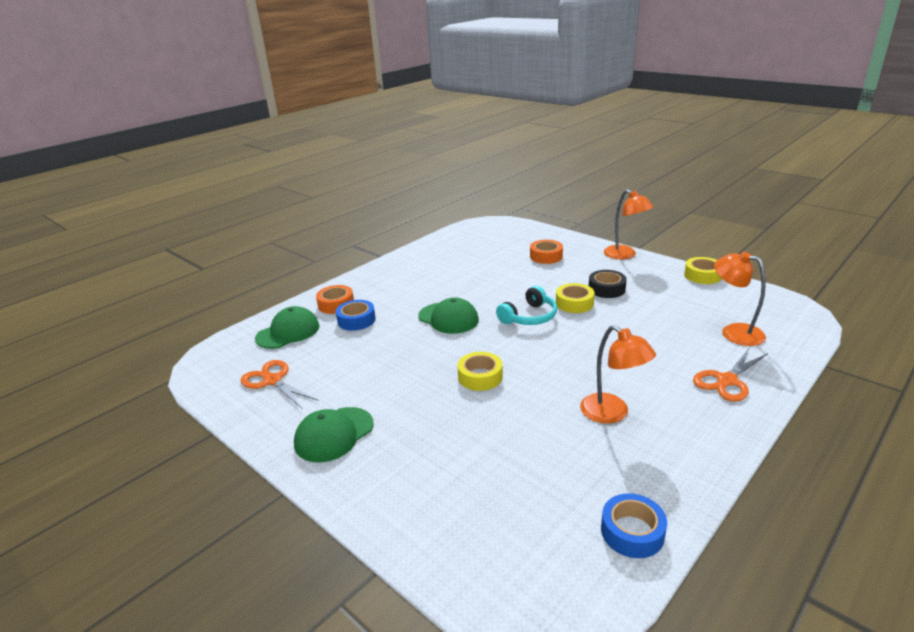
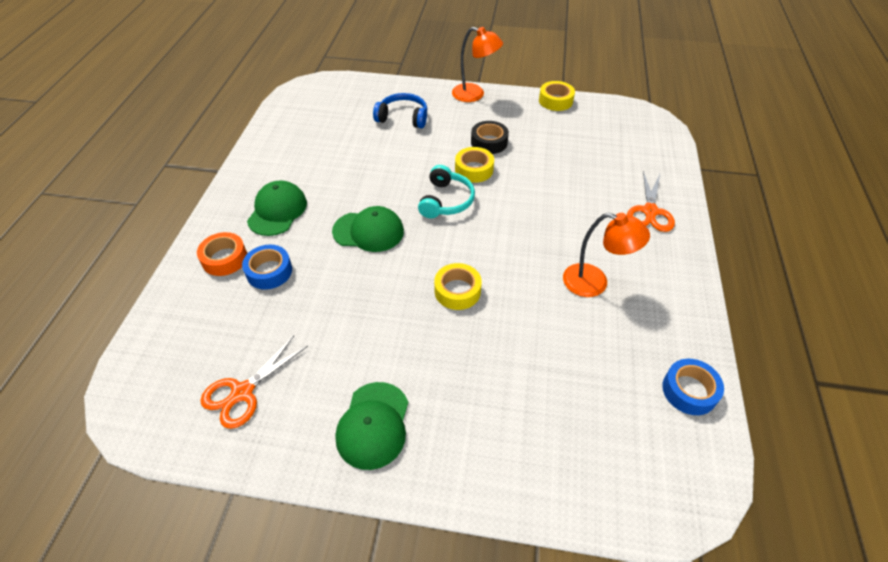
camera: 35 degrees left, 20 degrees up
orange scissors [240,360,319,410] -> orange scissors turned 60 degrees counterclockwise [200,336,308,429]
green cap [255,306,320,349] -> green cap moved to [247,180,307,236]
orange tape [530,240,563,264] -> blue headphones [373,93,427,128]
orange lamp [714,252,766,346] -> none

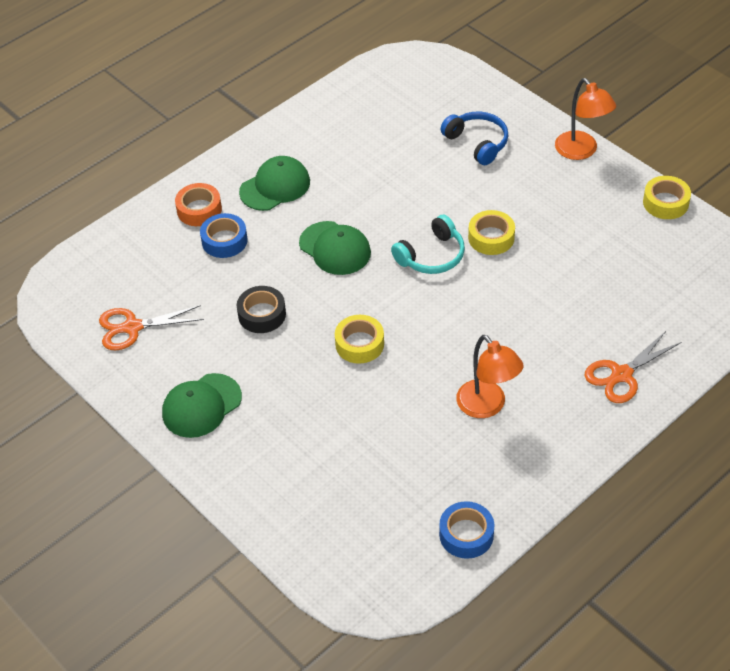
camera: 40 degrees right, 0 degrees up
black tape [471,121,509,154] -> black tape moved to [237,286,286,333]

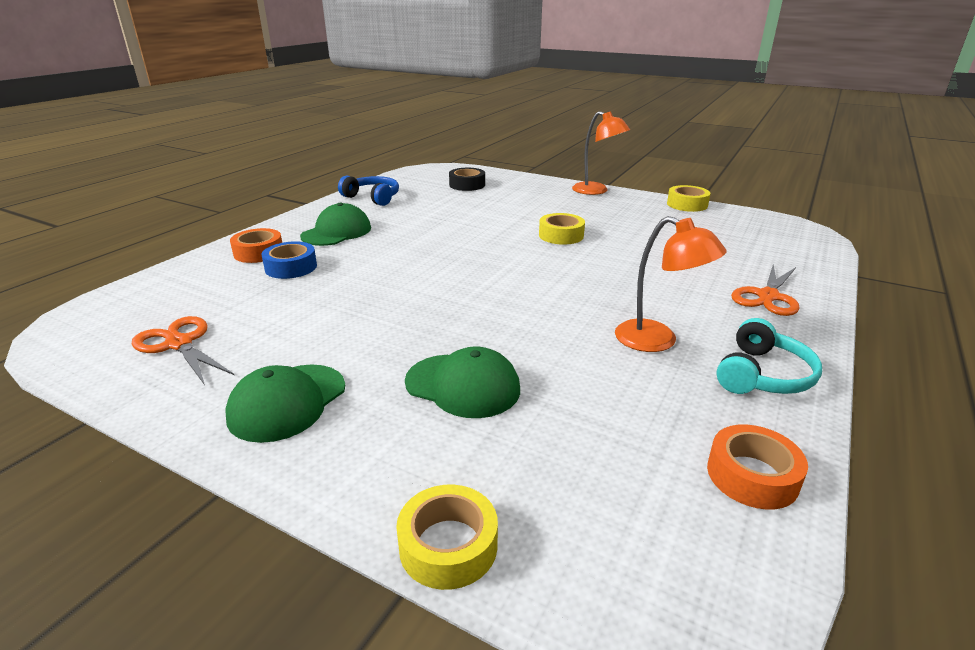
camera: 20 degrees left, 20 degrees down
orange scissors [99,305,204,350] -> orange scissors turned 75 degrees clockwise [132,316,234,385]
black tape [237,286,286,333] -> black tape moved to [449,168,485,191]
green cap [299,221,371,275] -> green cap moved to [405,346,520,418]
yellow tape [335,315,384,364] -> yellow tape moved to [396,485,498,590]
turquoise headphones [391,215,465,274] -> turquoise headphones moved to [716,318,822,394]
blue tape [439,501,494,559] -> orange tape [707,424,808,509]
blue headphones [441,111,509,165] -> blue headphones moved to [338,176,399,206]

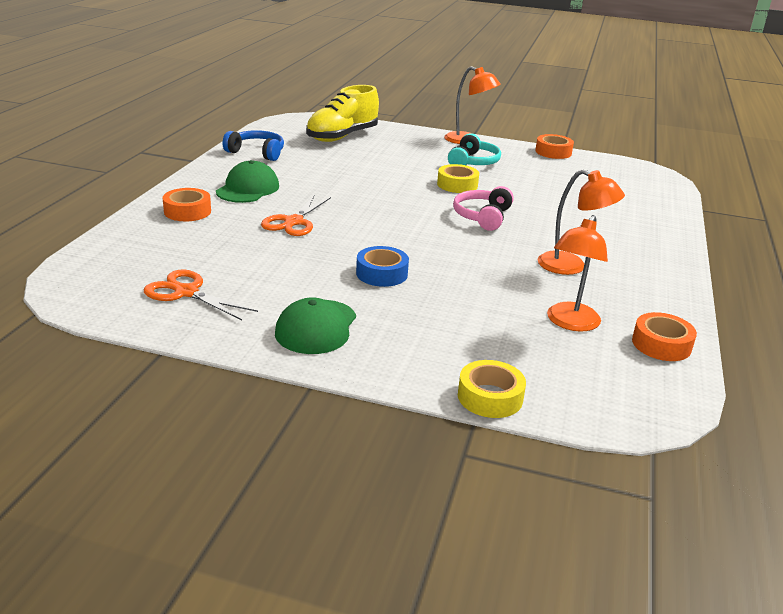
camera: 15 degrees left, 0 degrees up
blue tape [262,241,317,279] -> blue tape moved to [356,246,409,287]
green cap [405,346,520,418] -> none
black tape [449,168,485,191] -> yellow shoe [306,85,379,142]
yellow tape [667,185,711,212] -> orange tape [535,134,574,159]
turquoise headphones [716,318,822,394] -> turquoise headphones moved to [448,133,501,165]
orange scissors [731,264,800,316] -> orange scissors moved to [261,196,331,236]
none -> pink headphones [453,186,514,231]
none -> orange lamp [547,215,608,332]

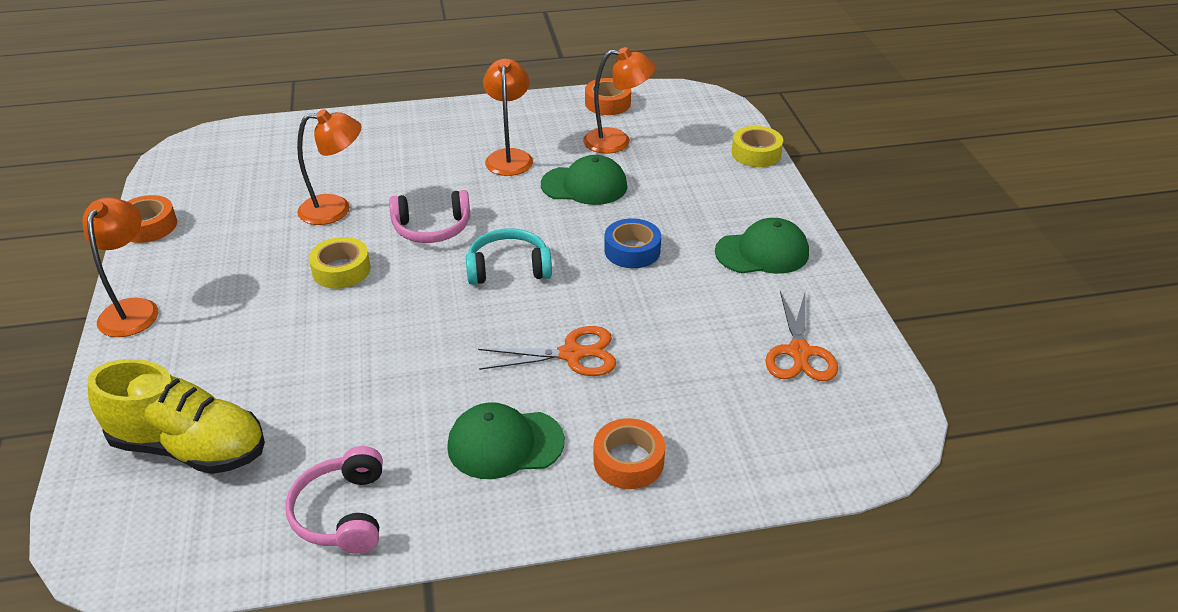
camera: 115 degrees left, 10 degrees up
blue headphones [223,130,284,161] -> pink headphones [286,446,383,554]
turquoise headphones [448,133,501,165] -> turquoise headphones moved to [466,228,552,285]
none -> orange lamp [297,109,361,225]
none -> green cap [541,155,627,205]

